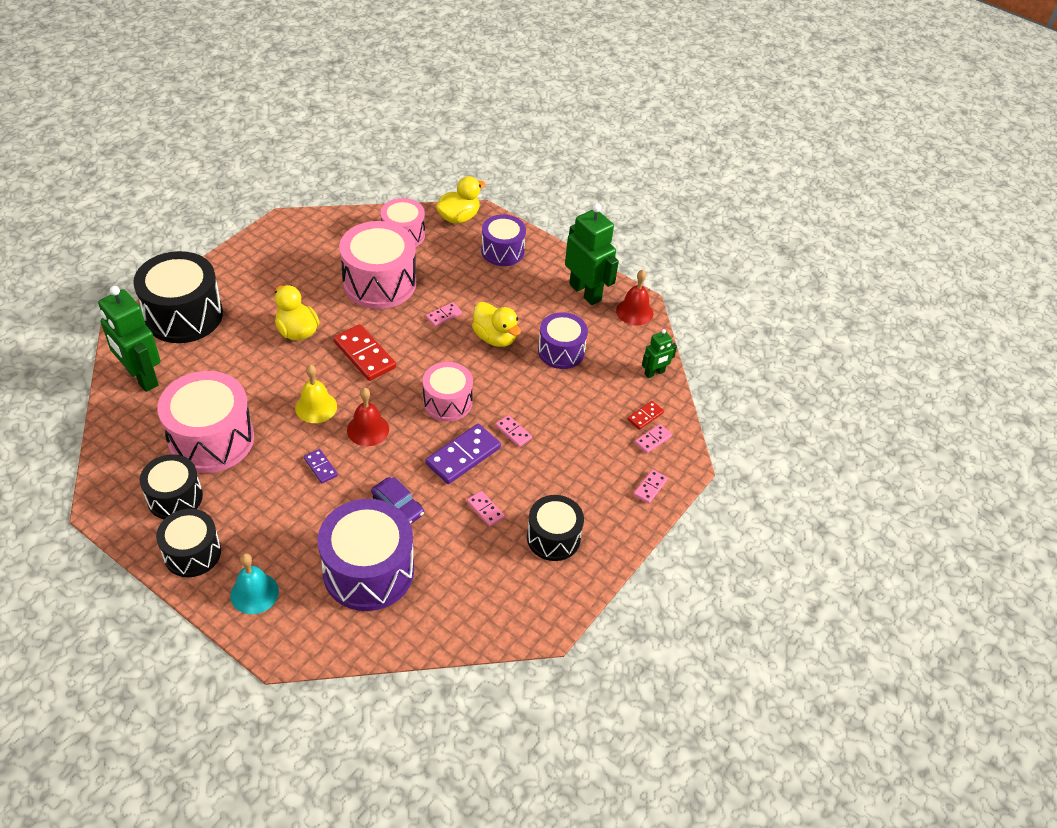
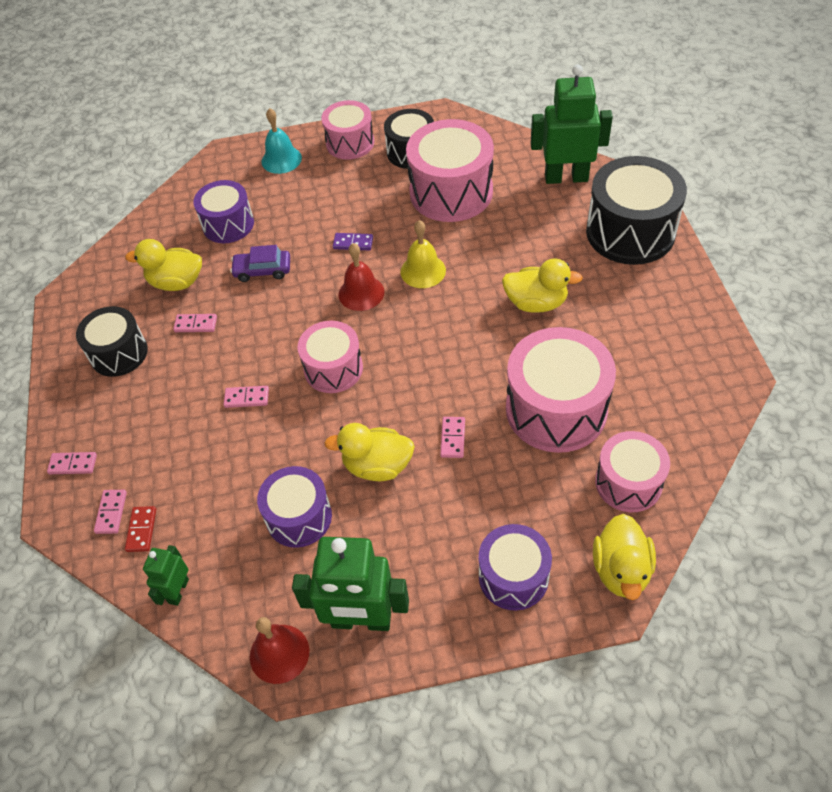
camera: 140 degrees right, 5 degrees up
black drum [156,509,221,577] -> pink drum [321,100,374,160]
purple drum [318,499,414,611] -> purple drum [193,180,254,243], size x0.62
red domino [333,324,396,381] -> none
purple domino [426,424,501,484] -> none
pink domino [633,469,668,504] -> pink domino turned 75 degrees counterclockwise [47,452,97,474]
none -> yellow duck [125,239,202,291]

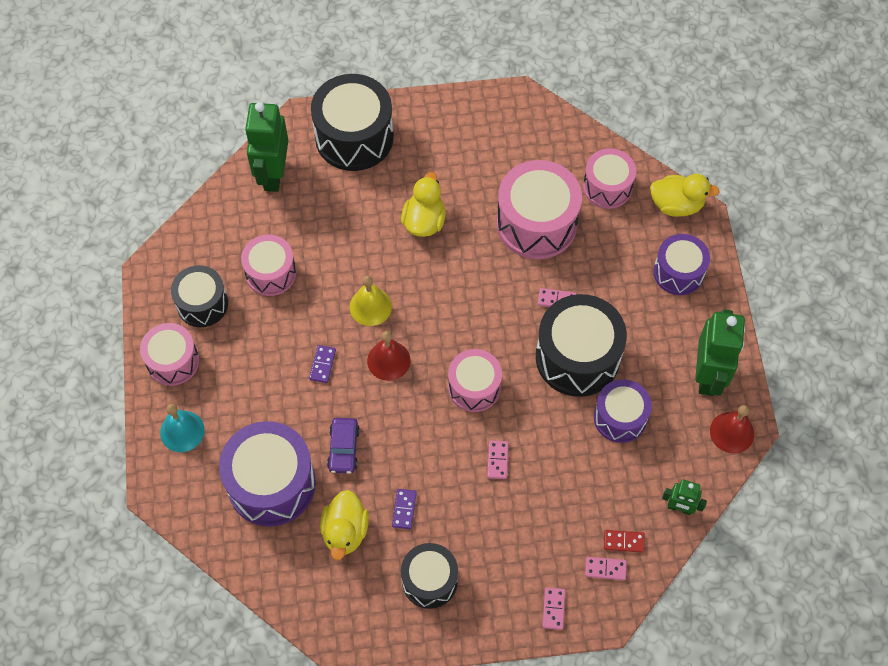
camera: 90 degrees left, 10 degrees up
pink domino [173,314,217,332] -> purple domino [392,489,417,529]
purple drum [193,180,254,243] -> purple drum [219,421,316,526], size x1.62
yellow duck [324,423,415,481] -> black drum [536,294,627,397]
pink drum [406,119,494,222] -> pink drum [241,235,296,296], size x0.62

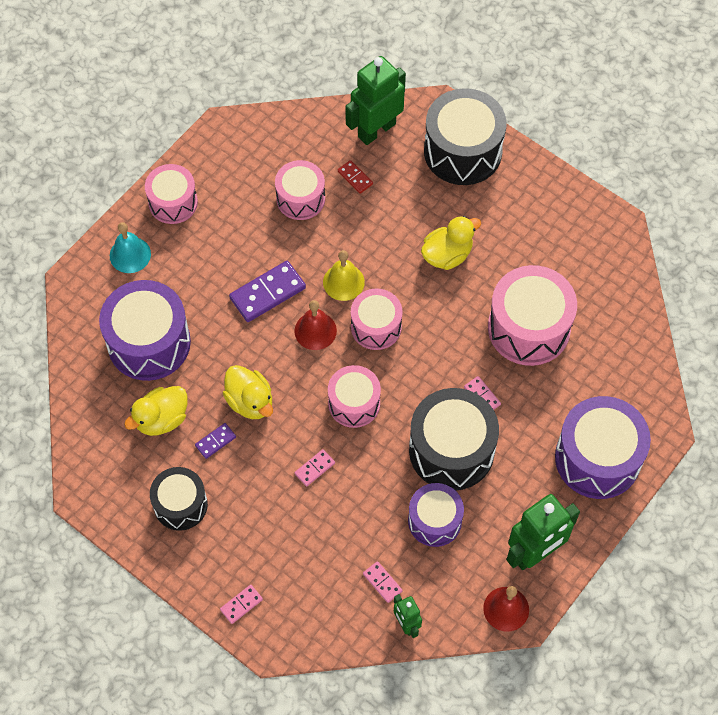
camera: 45 degrees right, 0 degrees up
black drum [171,265,228,327] -> none
purple domino [309,345,336,383] -> purple domino [229,261,306,322], size x1.92
purple car [327,418,360,474] -> none
pink drum [583,148,636,209] -> pink drum moved to [351,288,403,350]
pink domino [585,557,627,580] -> pink domino moved to [363,561,403,603]
red domino [604,530,645,553] -> red domino moved to [338,160,373,194]
yellow duck [650,174,720,217] -> yellow duck moved to [223,365,273,419]
purple drum [653,234,710,295] -> purple drum [555,396,651,499], size x1.62

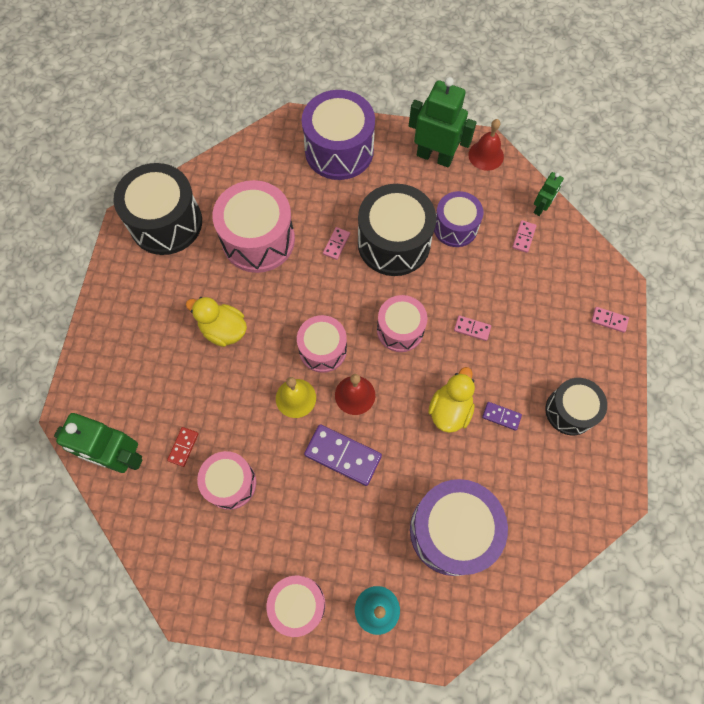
camera: 120 degrees left, 5 degrees up
yellow duck [124,386,188,436] -> none
black drum [424,88,506,185] -> black drum moved to [113,163,202,255]

